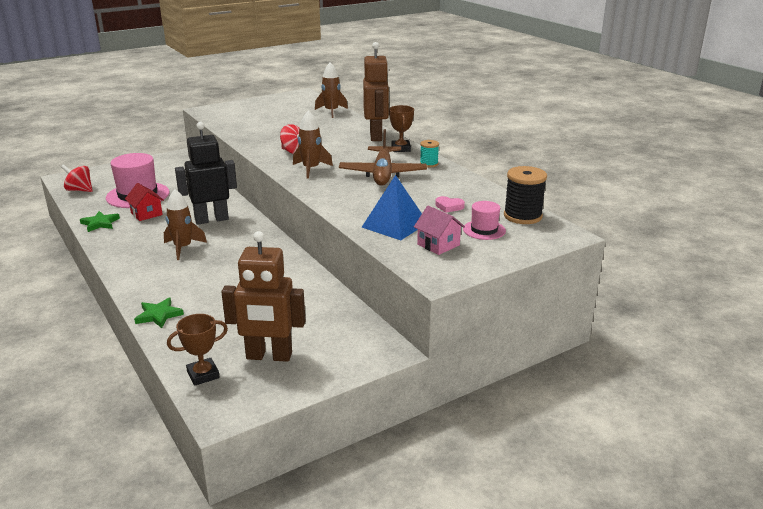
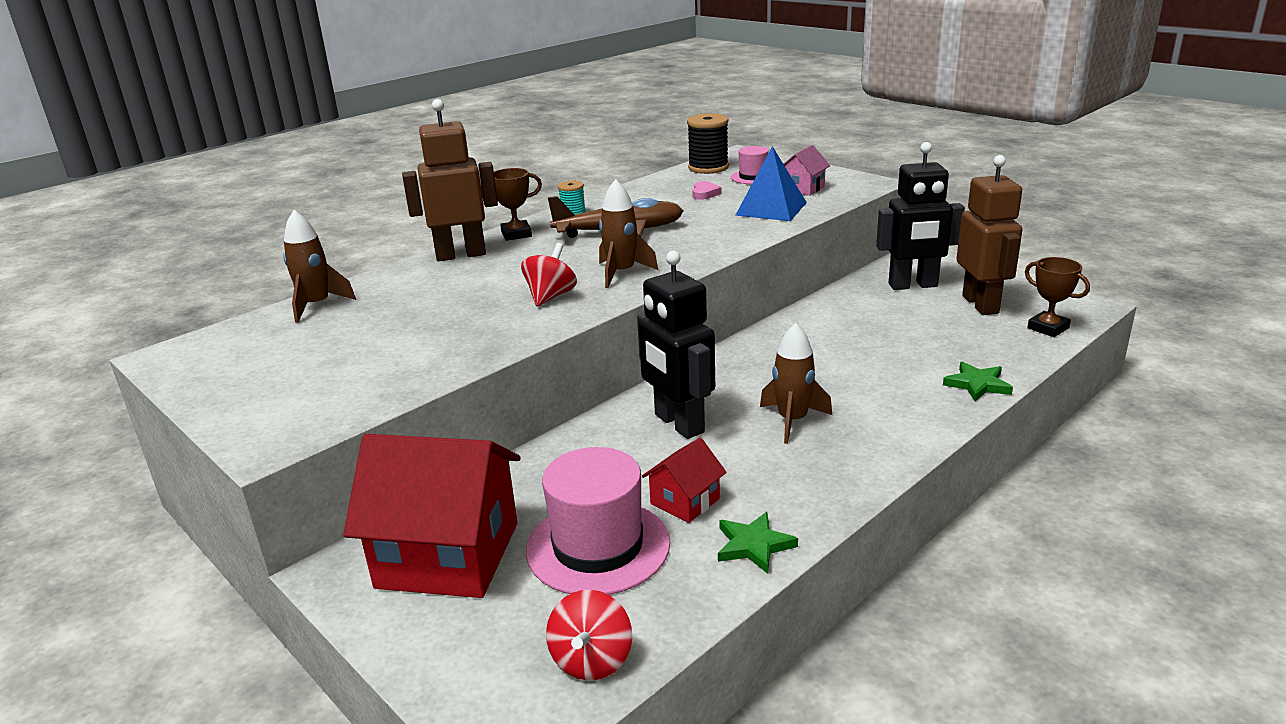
camera: 100 degrees left, 0 degrees up
none -> red house [343,434,521,598]
none -> black robot [876,142,965,290]

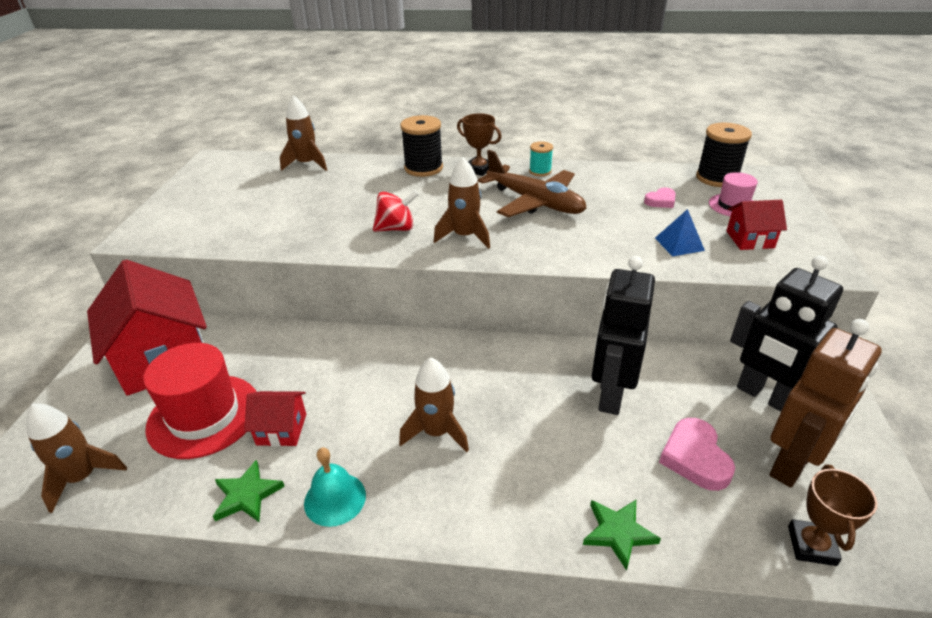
camera: 50 degrees right, 10 degrees up
brown robot [402,99,498,261] -> black spool [400,115,443,177]
pink hat [526,447,670,595] -> red hat [143,343,256,459]
red spinning top [546,590,632,680] -> brown rocket [26,403,127,513]
black robot [637,251,715,439] -> black robot moved to [592,256,655,415]
blue pyramid [735,146,807,221] -> blue pyramid [655,209,705,257], size x0.60
pink house [784,145,830,196] -> red house [727,200,787,250]
none -> turquoise bell [304,447,366,527]
none -> pink heart [659,418,735,491]

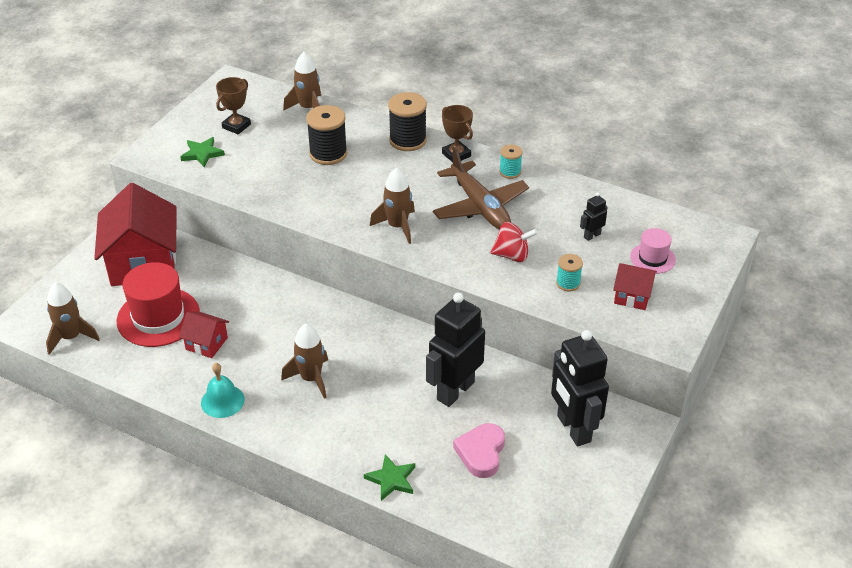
camera: 20 degrees right, 5 degrees up
green star [213,460,285,522] -> green star moved to [180,137,225,168]
red spinning top [373,190,419,232] -> red spinning top moved to [491,222,538,262]
pink heart [644,187,676,208] -> black robot [580,192,607,241]
blue pyramid [655,209,705,257] -> turquoise spool [556,254,583,292]
black spool [696,123,752,187] -> black spool moved to [306,105,347,165]
brown robot [769,319,882,488] -> none
brown trophy [788,464,877,566] -> brown trophy moved to [216,77,251,134]

